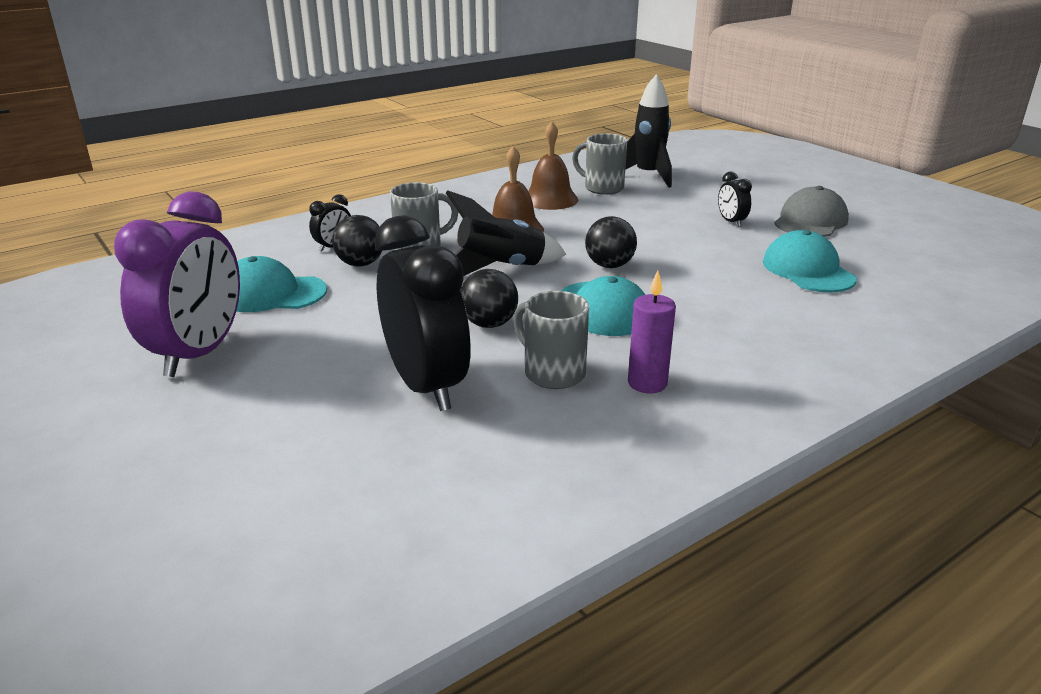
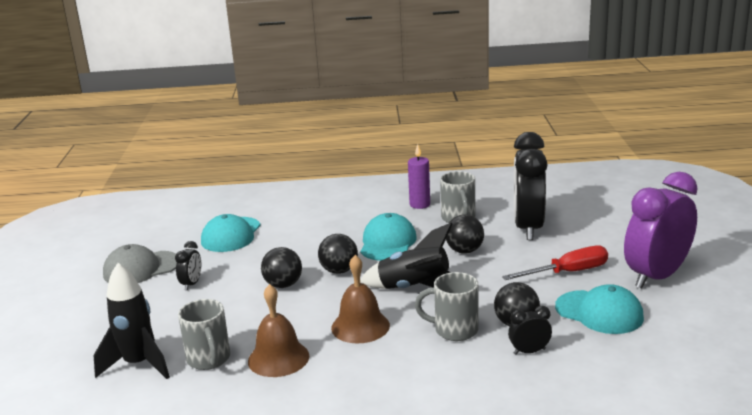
camera: 145 degrees left, 5 degrees down
none -> black ball [261,247,302,288]
none -> red screwdriver [502,245,608,280]

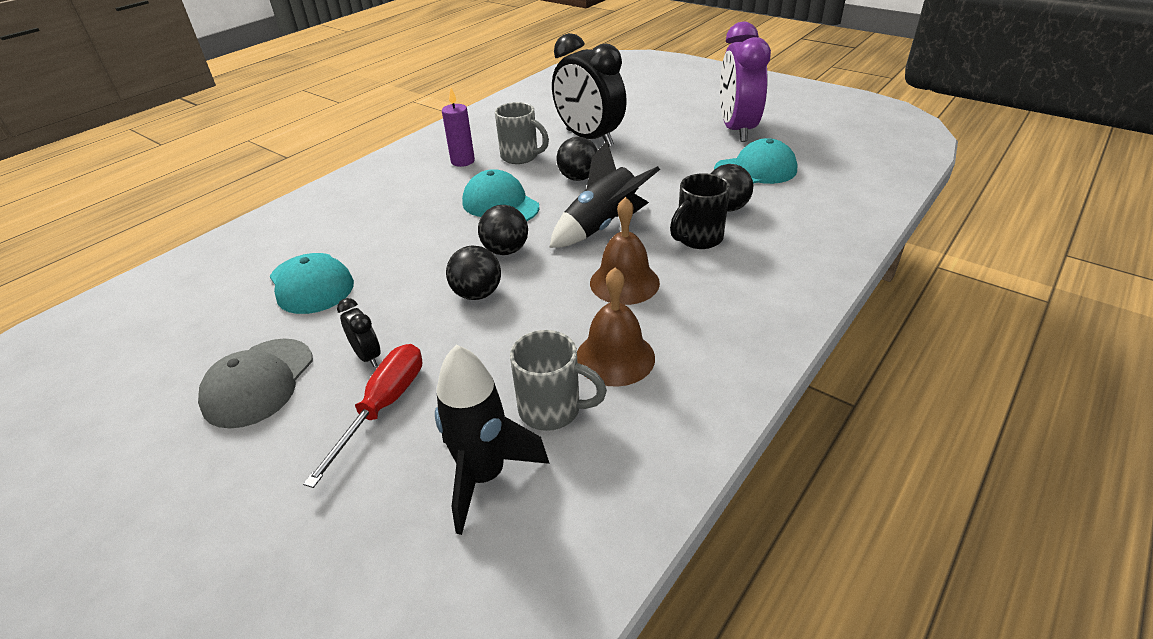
camera: 50 degrees left, 15 degrees up
grey mug [415,272,478,341] -> black mug [670,173,730,249]
red screwdriver [502,245,608,280] -> red screwdriver moved to [303,344,422,488]
black clock [508,306,552,355] -> none

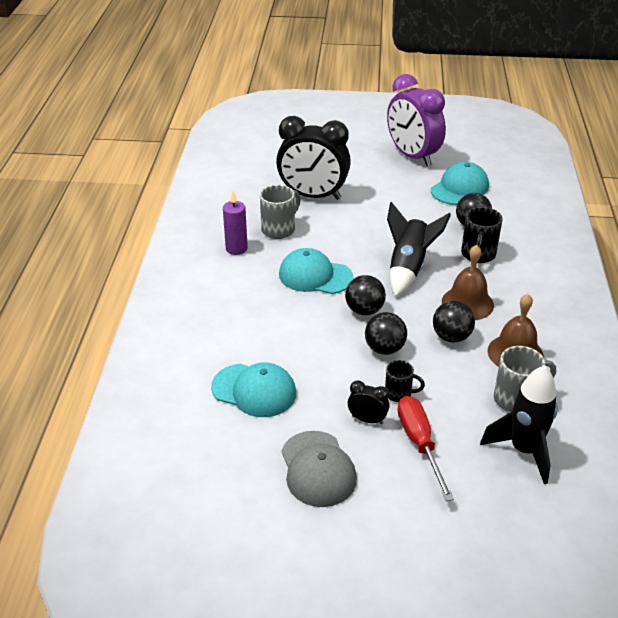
camera: 35 degrees left, 0 degrees up
grey mug [495,102,549,164] -> grey mug turned 45 degrees counterclockwise [260,185,301,239]
black ball [557,137,598,181] -> black ball moved to [433,301,475,343]
none -> black mug [385,360,425,402]

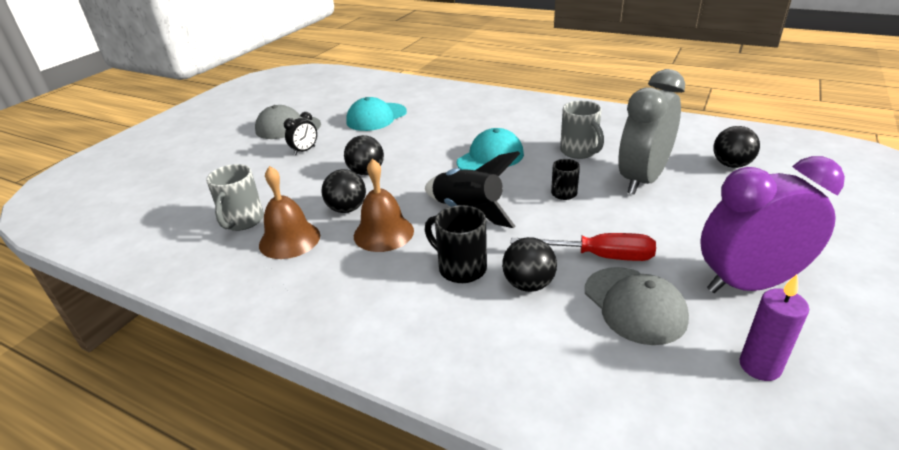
camera: 115 degrees right, 5 degrees down
purple candle [223,191,248,255] -> purple candle moved to [739,274,809,381]
black clock [276,116,351,200] -> grey clock [619,69,685,195]
black ball [345,275,386,315] -> black ball moved to [713,126,760,168]
black mug [385,360,425,402] -> black mug moved to [551,159,580,200]
red screwdriver [397,396,454,501] -> red screwdriver moved to [511,233,656,261]
turquoise cap [431,162,489,205] -> grey cap [585,267,689,345]
black rocket [480,365,558,484] -> none

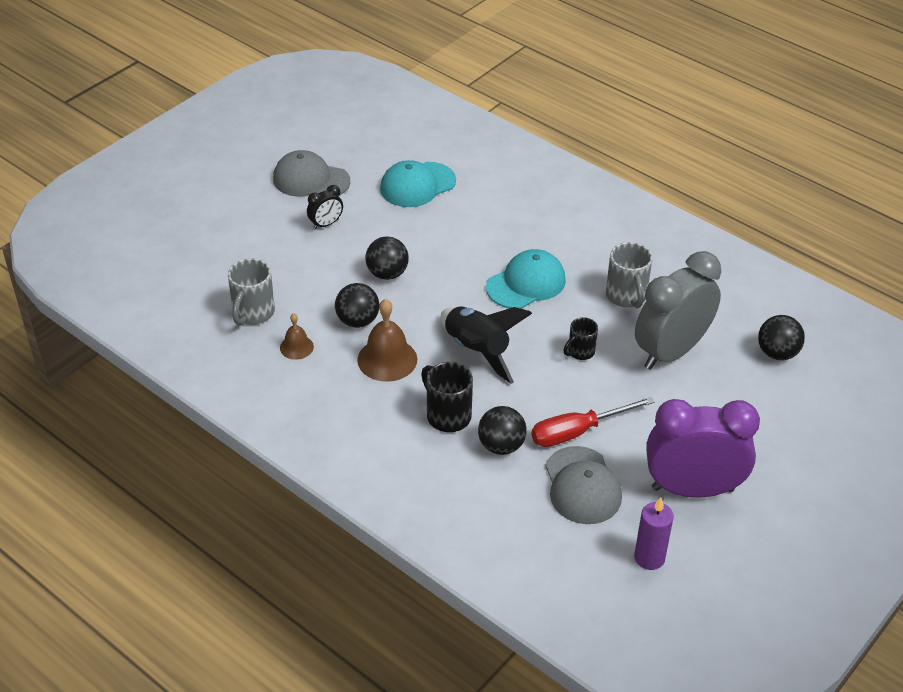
camera: 10 degrees right, 10 degrees up
brown bell [259,166,320,259] -> brown bell [280,313,314,360], size x0.57
red screwdriver [511,233,656,261] -> red screwdriver turned 135 degrees clockwise [531,397,655,447]

